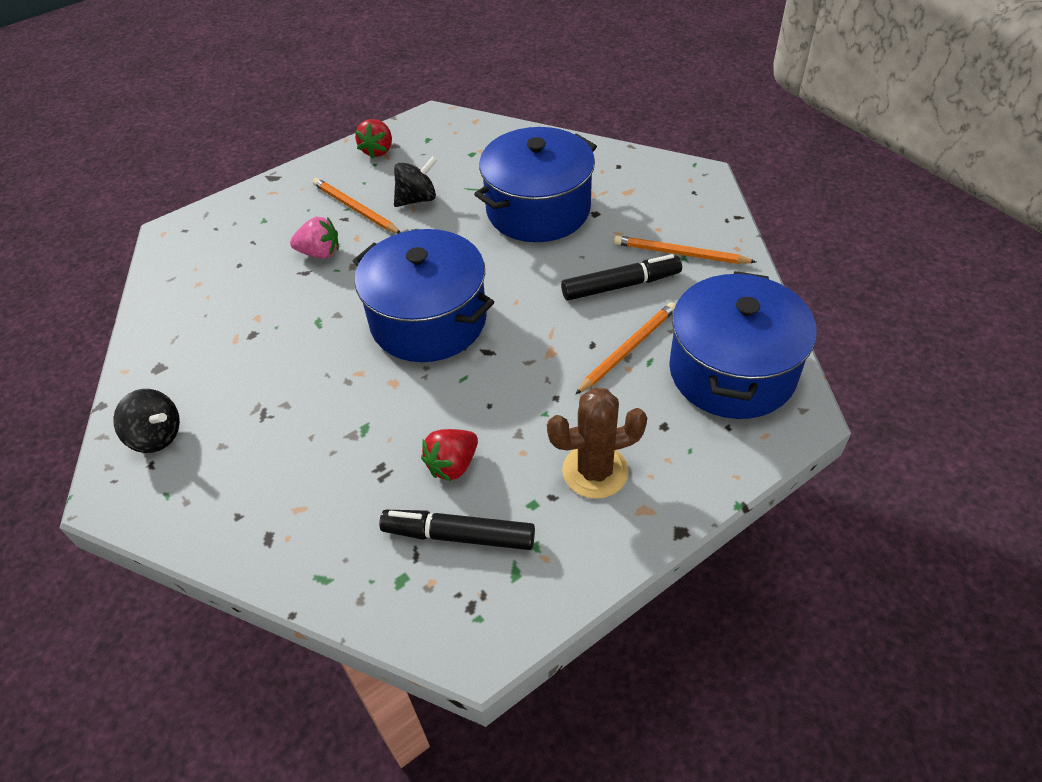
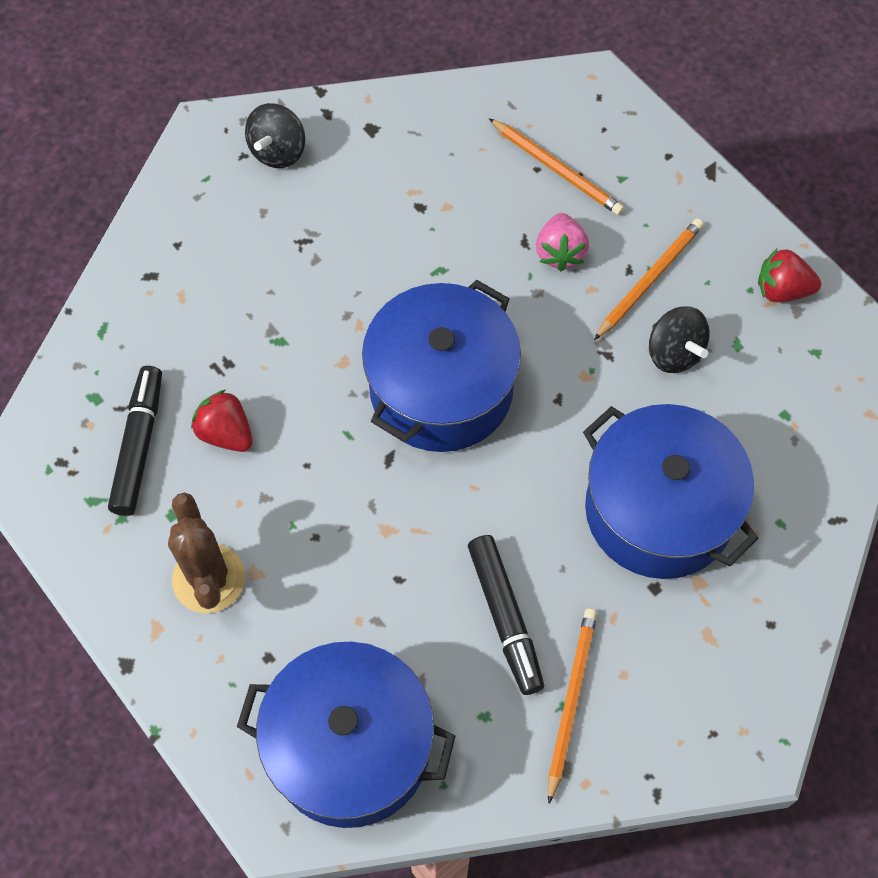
camera: 85 degrees right, 15 degrees up
orange pencil [575,302,676,395] -> orange pencil moved to [489,118,624,215]

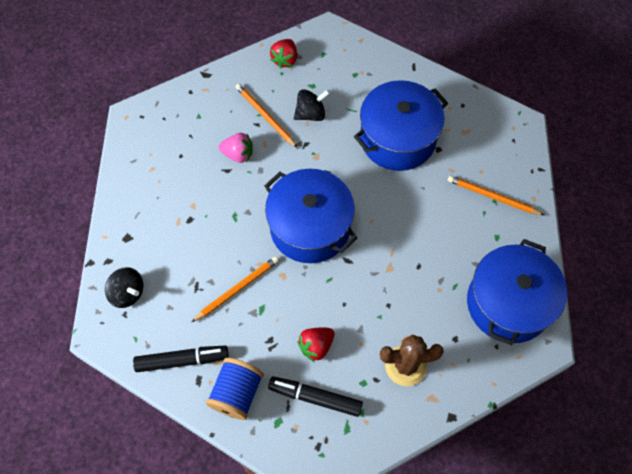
camera: 80 degrees left, 0 degrees up
black marker [468,535,544,695] -> black marker moved to [133,346,229,372]
orange pencil [489,118,624,215] -> orange pencil moved to [192,256,279,322]
none -> blue spool [206,358,264,420]

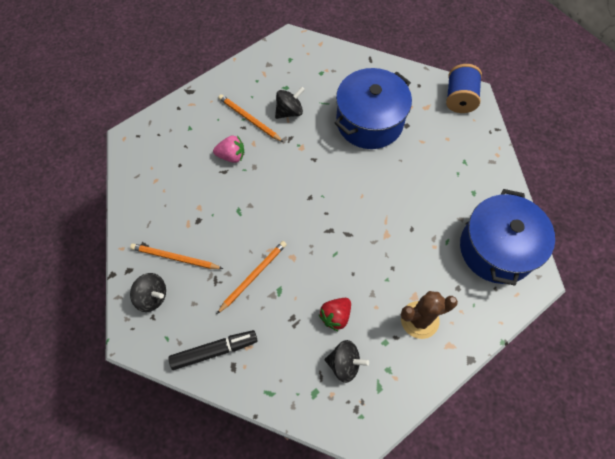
camera: 10 degrees left, 0 degrees up
blue spool [206,358,264,420] -> blue spool moved to [446,64,482,113]
blue pot [264,169,357,263] -> none
black marker [268,376,363,417] -> black spinning top [325,340,369,383]
red strawberry [270,39,297,68] -> none
orange pencil [448,175,544,215] -> orange pencil moved to [130,243,223,269]

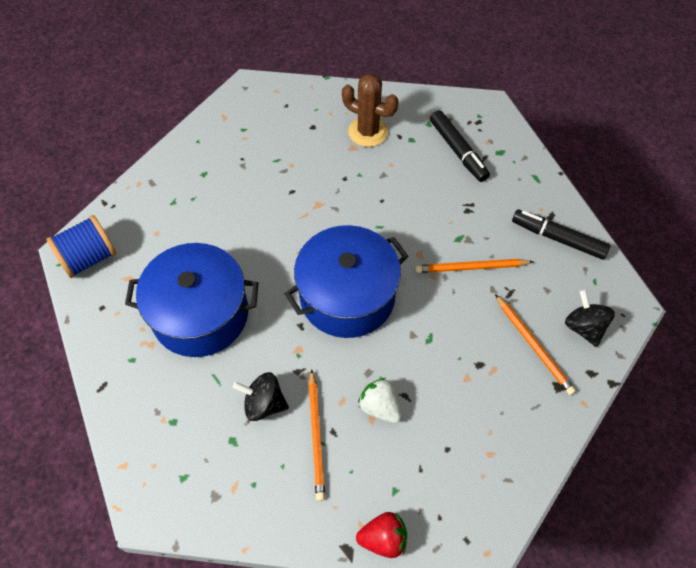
camera: 135 degrees left, 5 degrees down
pink strawberry [213,135,244,163] -> white strawberry [358,378,402,423]
red strawberry [319,298,351,331] -> red strawberry moved to [356,512,407,558]
black spinning top [325,340,369,383] -> black marker [430,110,490,182]
blue pot [460,189,555,286] -> blue pot moved to [285,225,408,338]

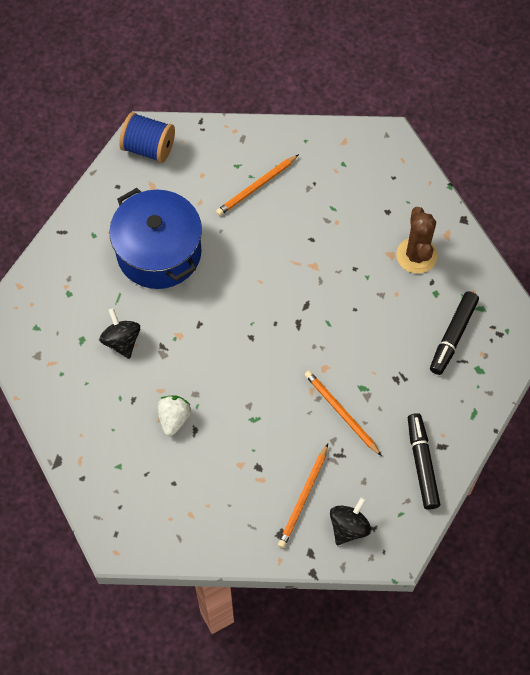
camera: 55 degrees right, 5 degrees up
blue pot [285,225,408,338] -> none
orange pencil [309,369,325,501] -> orange pencil moved to [216,154,299,216]
red strawberry [356,512,407,558] -> none

